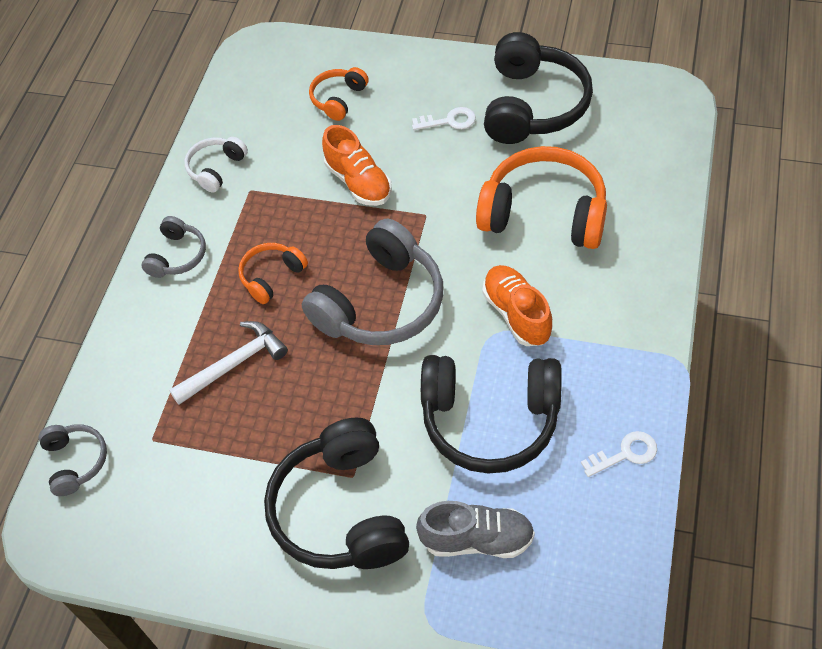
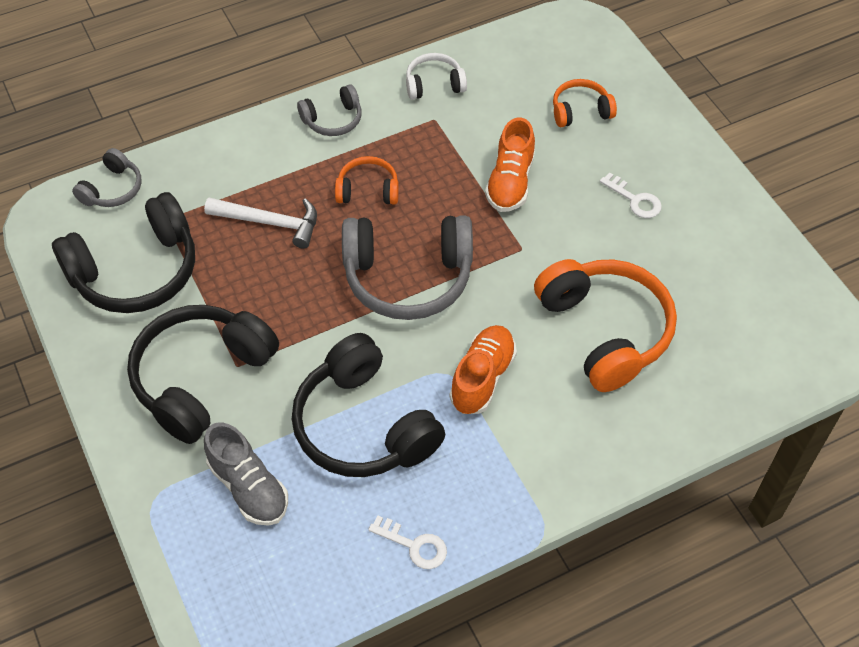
camera: 45 degrees right, 0 degrees up
black headphones [484,32,593,144] -> black headphones moved to [52,192,195,313]

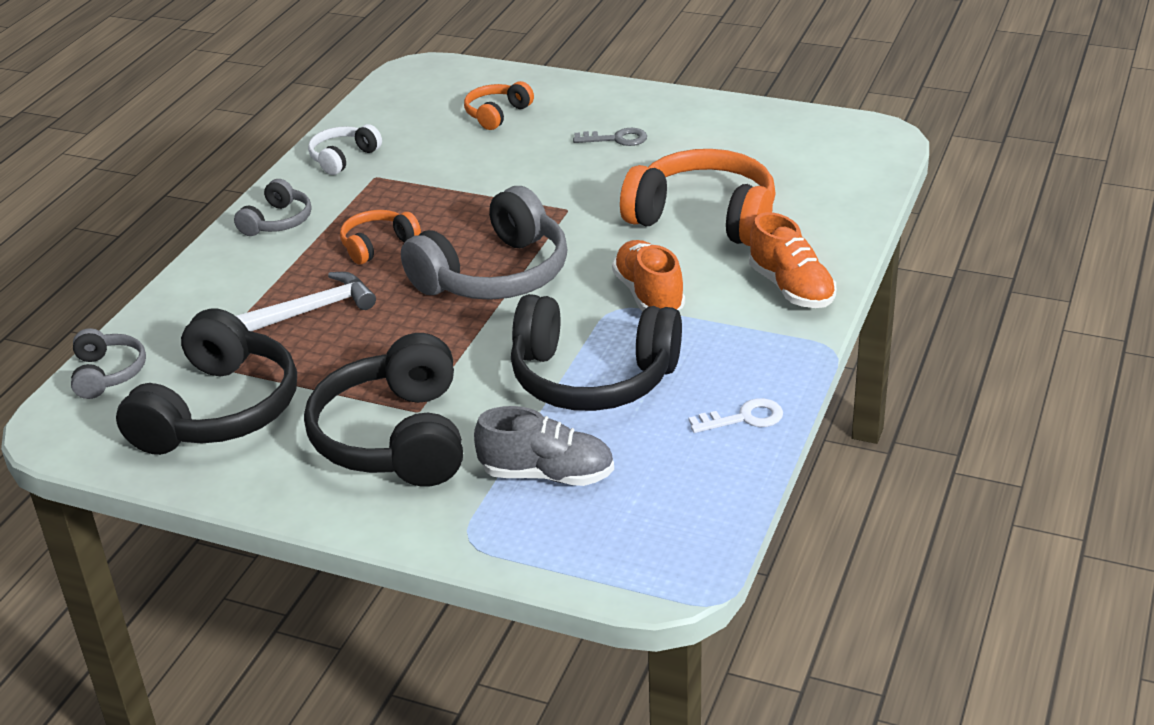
camera: 40 degrees left, 20 degrees down
orange shoe [485,117,535,212] -> orange shoe moved to [749,212,836,308]
white key [600,172,662,218] -> grey key [573,128,647,146]

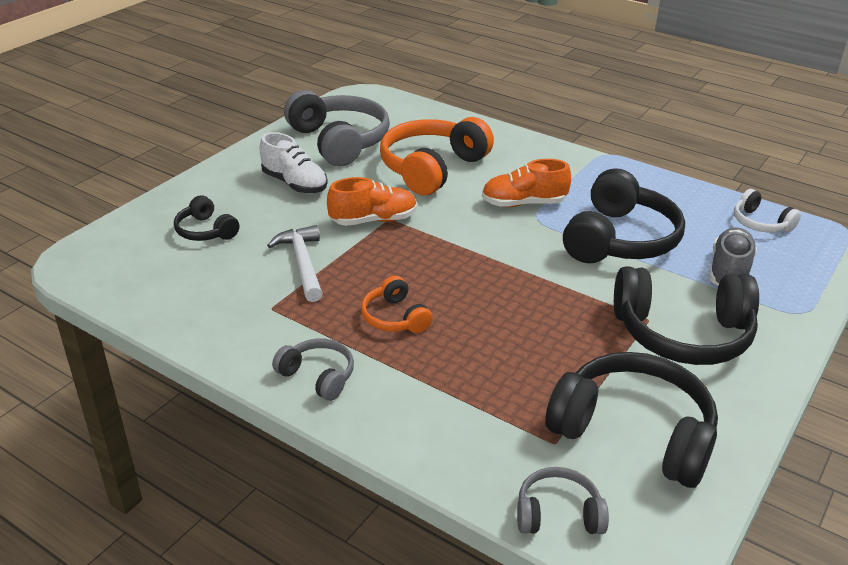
camera: 80 degrees left, 0 degrees up
white hammer [236,272,376,331] -> white hammer moved to [267,225,323,302]
white headphones [308,124,382,175] -> white headphones moved to [734,189,801,233]
grey headphones [401,186,568,300] -> grey headphones moved to [284,90,390,166]
orange headphones [464,81,534,130] -> black headphones [174,195,239,241]
grey key [573,128,647,146] -> white shoe [260,132,328,194]
white key [689,398,783,433] -> none
orange shoe [749,212,836,308] -> orange shoe moved to [327,177,417,226]

